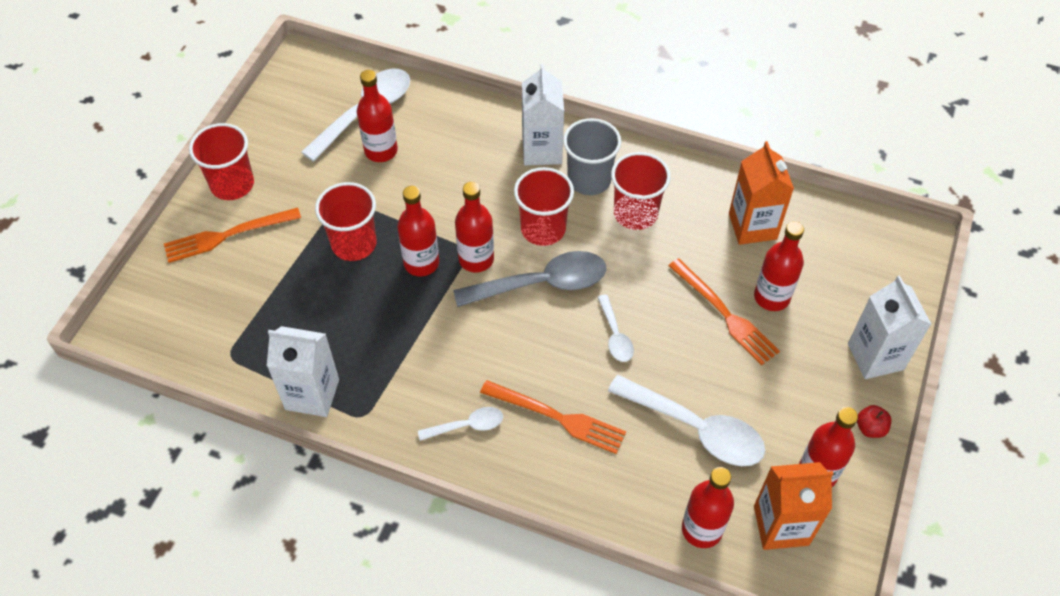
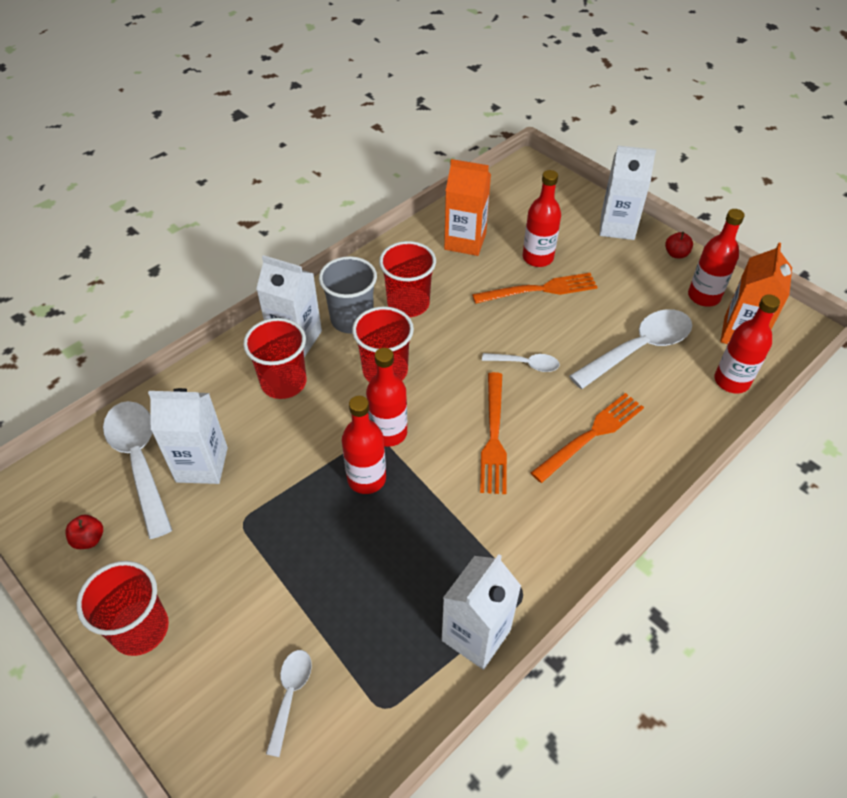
camera: 65 degrees left, 5 degrees down
orange fork [164,207,301,263] -> orange fork moved to [480,372,507,494]
red cup [315,182,377,261] -> red cup moved to [243,318,306,399]
red bottle [357,70,398,162] -> white carton [148,388,228,484]
white spoon [418,407,503,441] -> white spoon moved to [266,650,312,757]
grey spoon [453,251,606,307] -> none
none -> red apple [66,515,103,549]

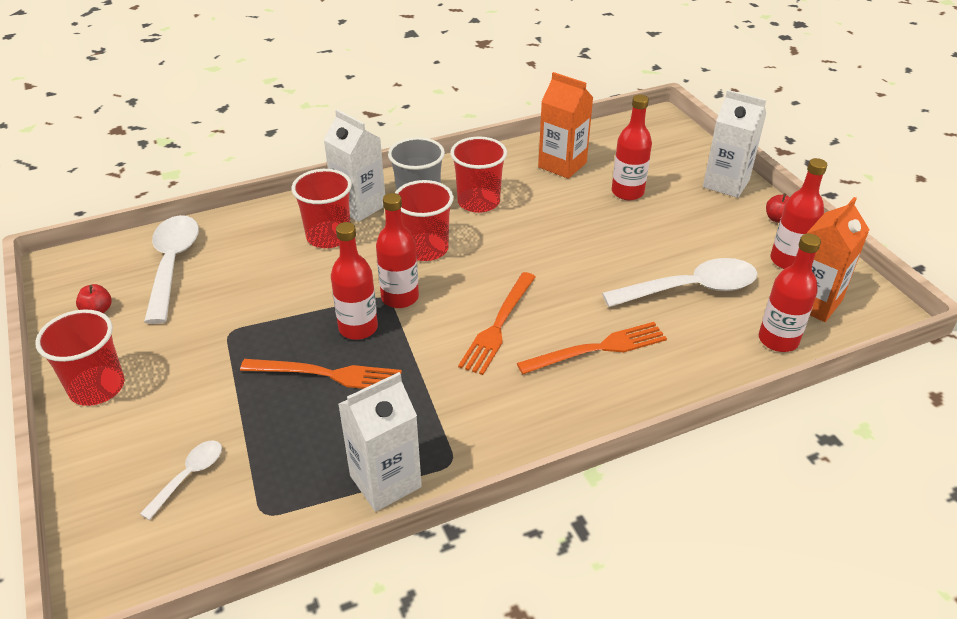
camera: 20 degrees right, 10 degrees down
white carton [148,388,228,484] -> none
orange fork [472,273,598,304] -> orange fork moved to [240,359,402,389]
white spoon [482,353,560,372] -> none

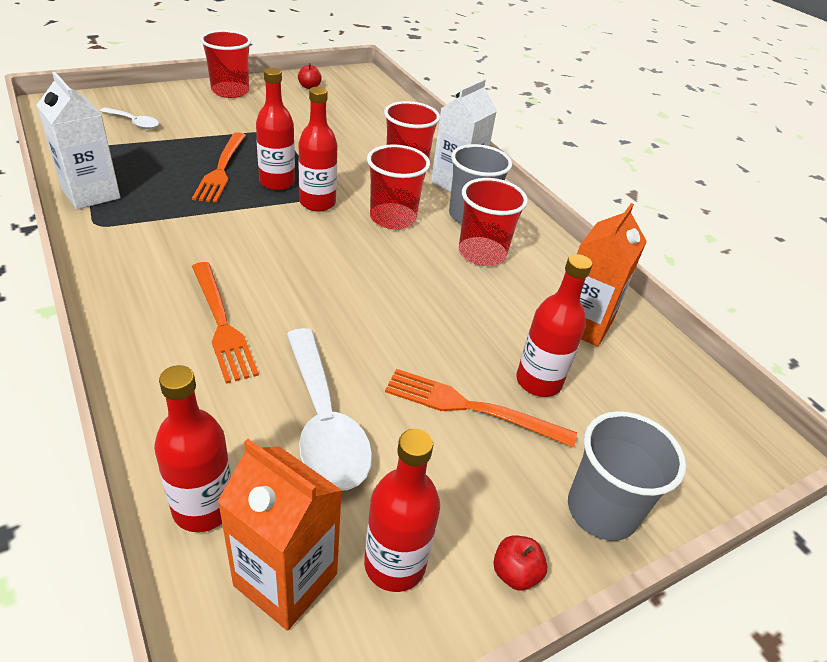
camera: 80 degrees right, 0 degrees up
white spoon [144,215,199,324] -> none
orange fork [458,272,536,375] -> orange fork moved to [385,369,577,448]
white carton [703,90,766,198] -> grey cup [568,411,686,541]

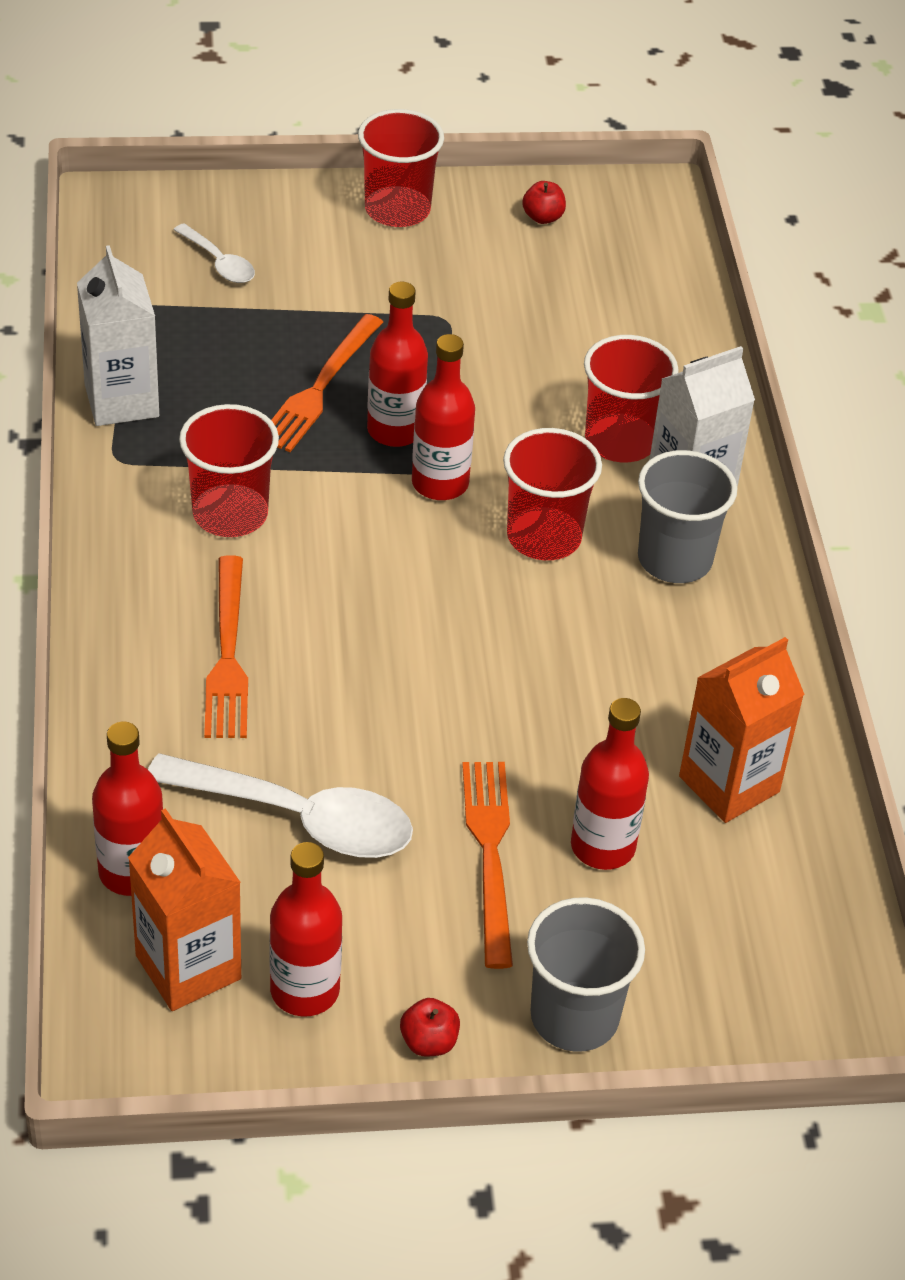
camera: 25 degrees right, 5 degrees up
white spoon [286,328,372,490] -> white spoon turned 75 degrees counterclockwise [148,753,413,858]
orange fork [385,369,577,448] -> orange fork turned 45 degrees clockwise [462,762,513,969]
red cup [459,178,528,266] -> red cup moved to [179,404,279,537]

